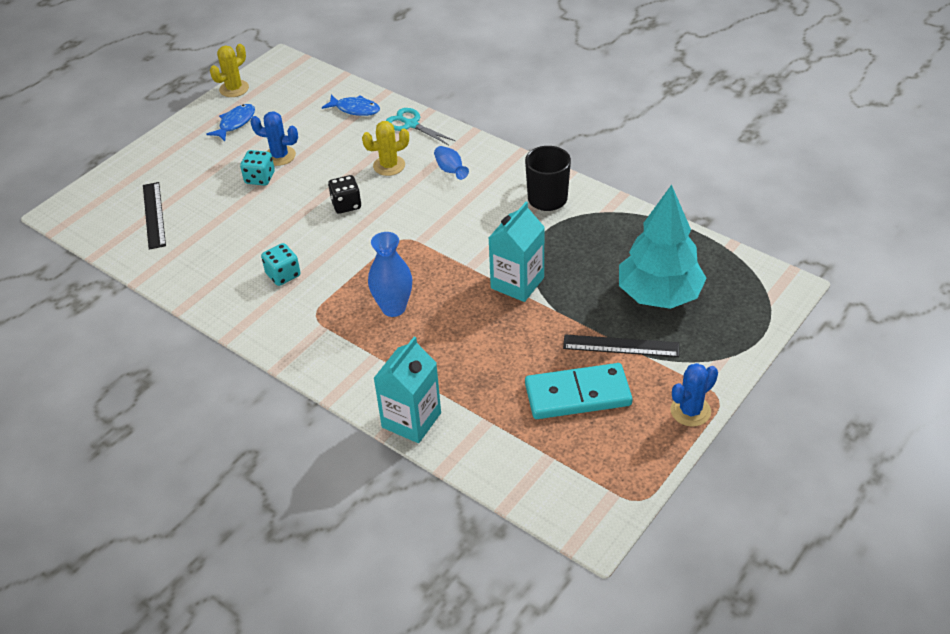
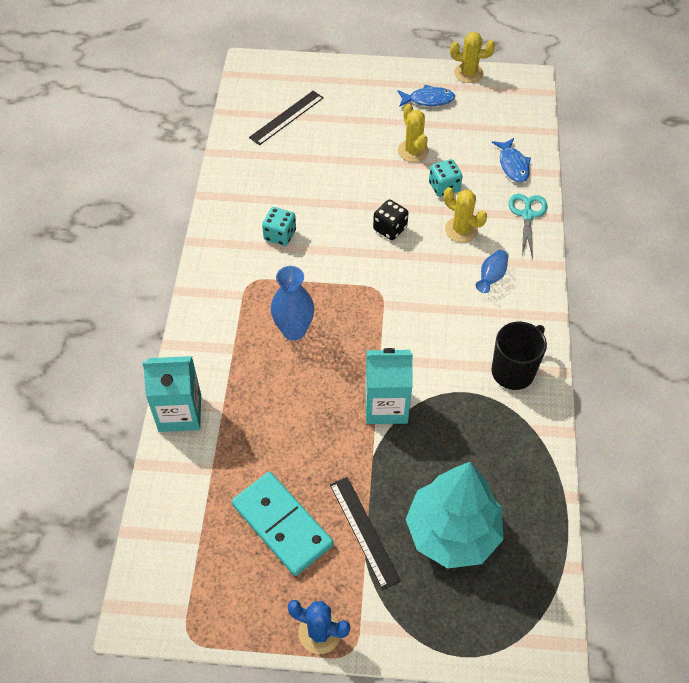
camera: 55 degrees right, 10 degrees up
turquoise dice [240,150,275,186] -> turquoise dice moved to [429,159,462,197]
blue cactus [250,111,298,166] -> yellow cactus [398,104,429,162]

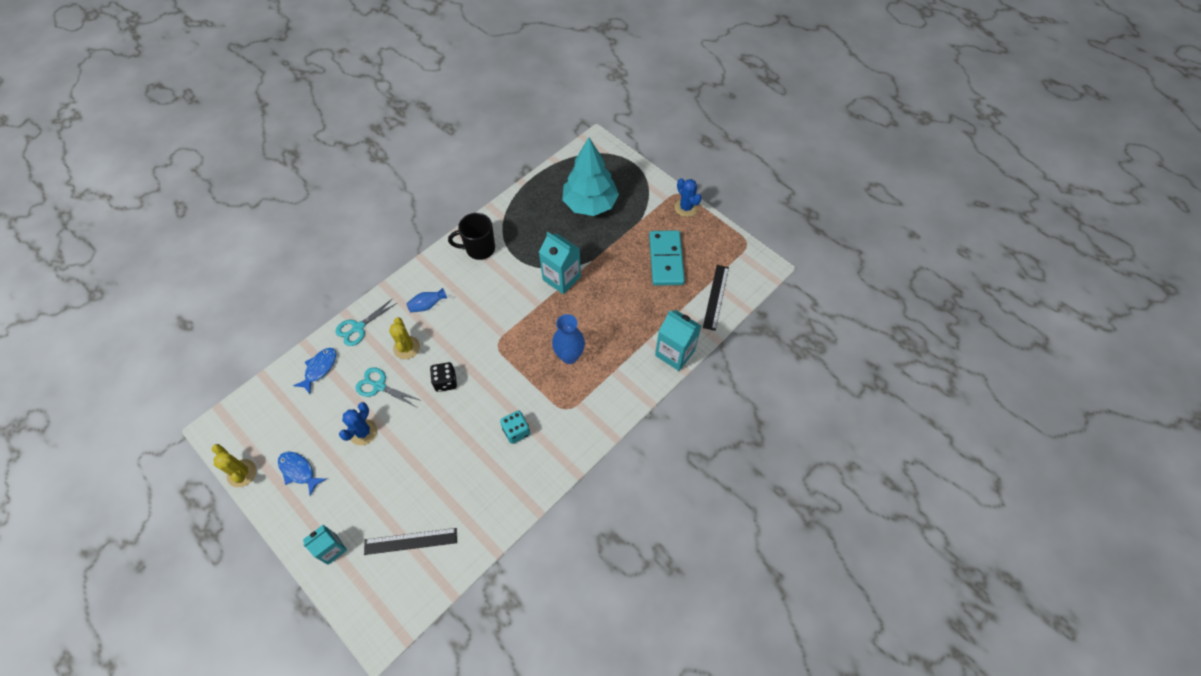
camera: 140 degrees left, 5 degrees up
black ruler [330,477,401,590] -> black ruler moved to [703,265,729,331]
yellow cactus [398,104,429,162] -> blue cactus [339,402,377,445]
turquoise dice [429,159,462,197] -> turquoise scissors [356,367,422,407]
none -> turquoise carton [303,525,347,565]

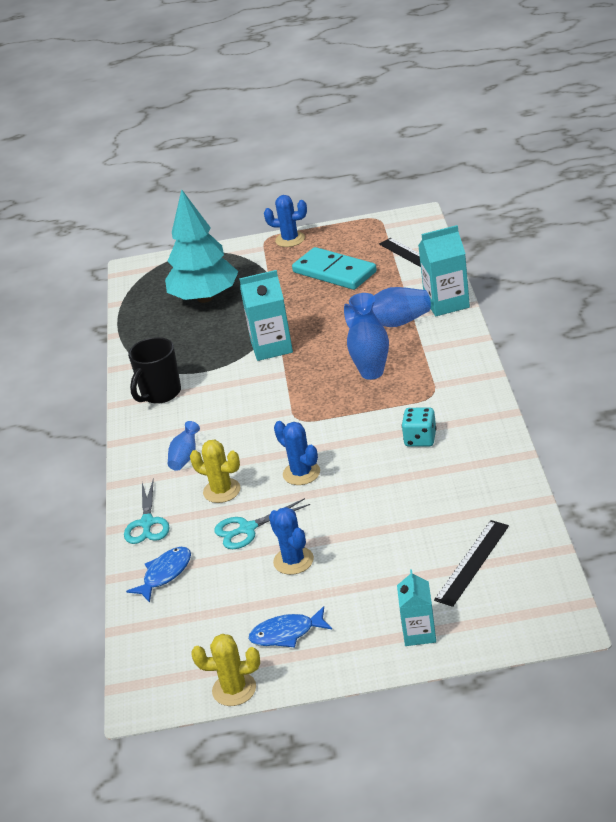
camera: 45 degrees left, 25 degrees down
blue fish [293,348,336,394] -> blue fish turned 60 degrees clockwise [126,547,191,603]
black dice [430,362,457,392] -> blue cactus [274,421,320,485]
none -> blue vase [344,287,431,328]

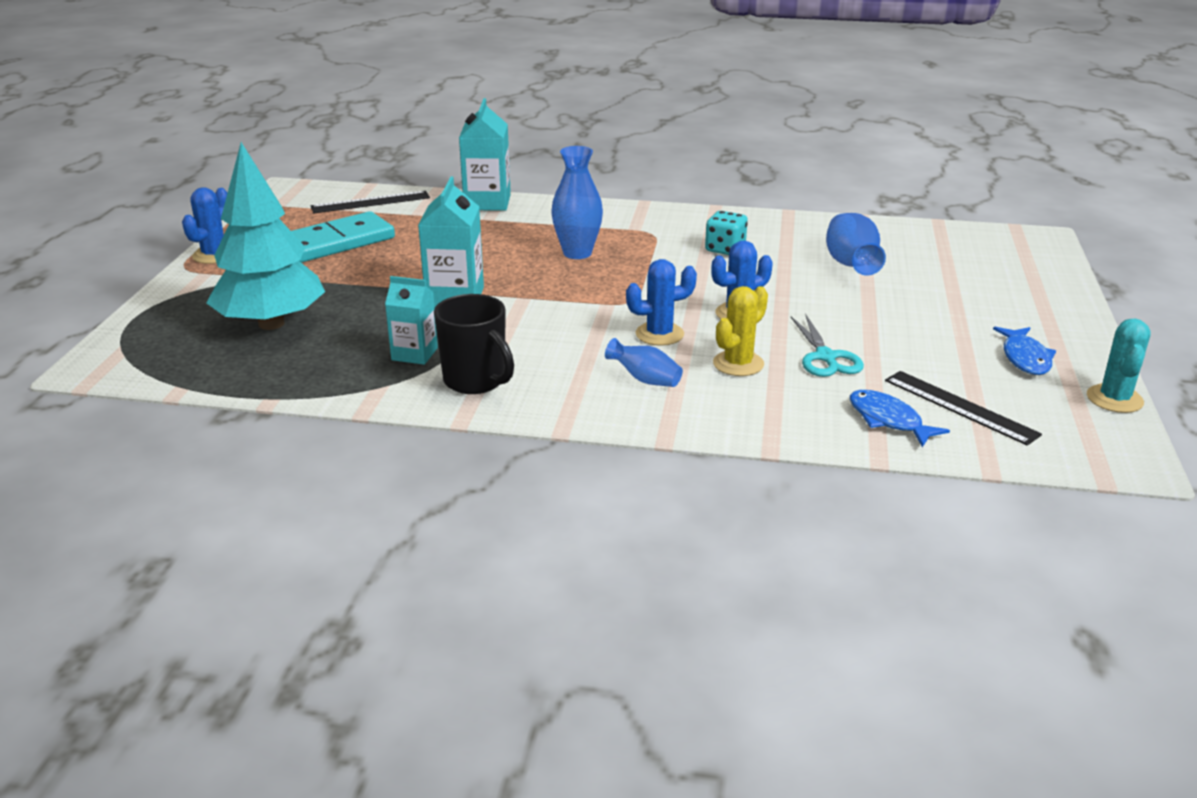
camera: 80 degrees left, 5 degrees down
turquoise scissors [124,479,170,544] -> none
yellow cactus [191,634,260,706] -> turquoise cactus [1087,319,1151,413]
blue cactus [269,507,314,575] -> blue cactus moved to [626,259,697,346]
blue vase [344,287,431,328] -> blue vase moved to [826,213,886,276]
turquoise carton [397,569,436,646] -> turquoise carton moved to [385,276,438,365]
black ruler [434,520,509,607] -> black ruler moved to [885,371,1042,445]

